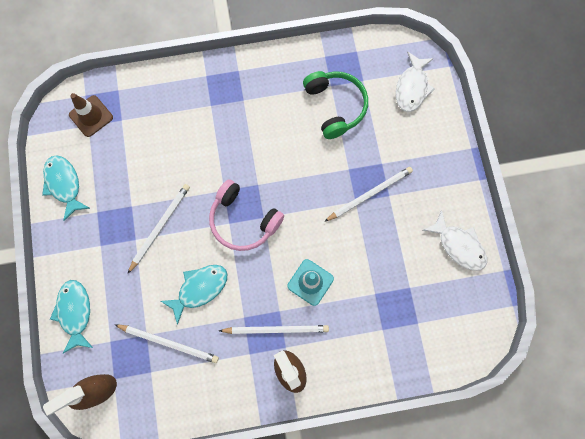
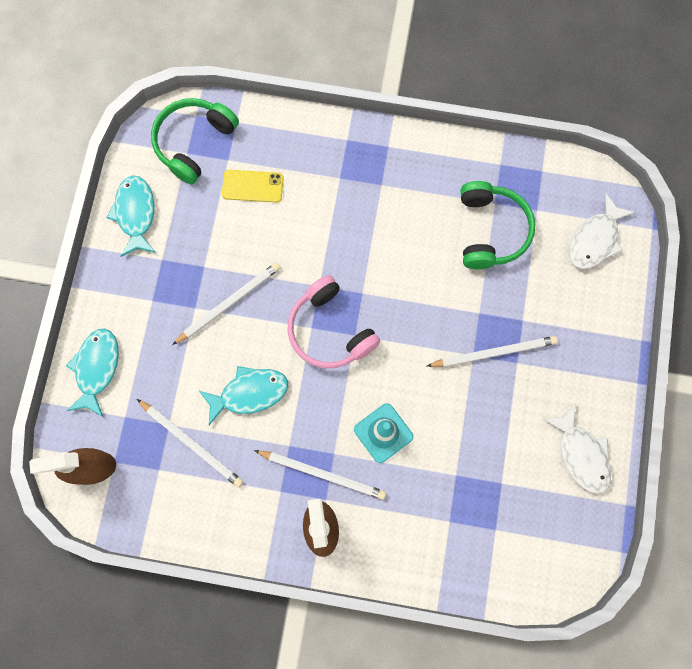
camera: 20 degrees right, 0 degrees up
brown traffic cone [69,93,113,137] -> green headphones [151,98,239,184]
none -> yellow phone [222,170,284,203]

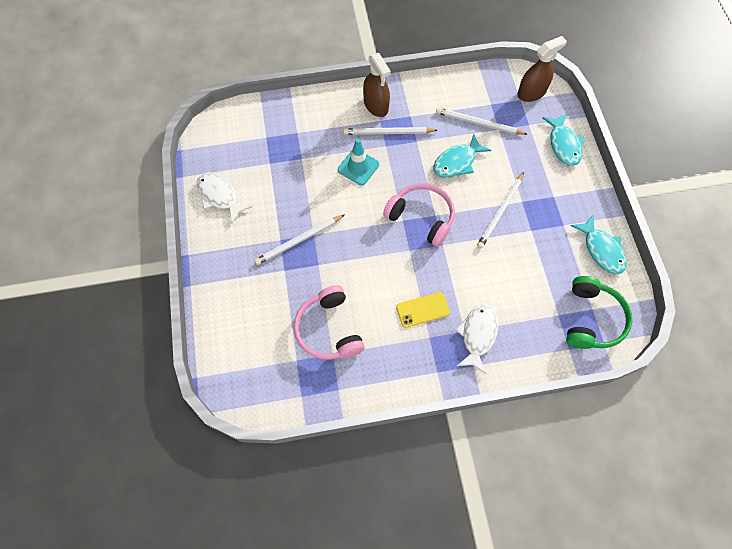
camera: 160 degrees right, 10 degrees down
yellow phone [222,170,284,203] -> yellow phone moved to [396,292,450,328]
green headphones [461,181,535,269] -> pink headphones [294,285,365,360]
white fish [569,193,635,269] -> white fish moved to [455,304,498,374]

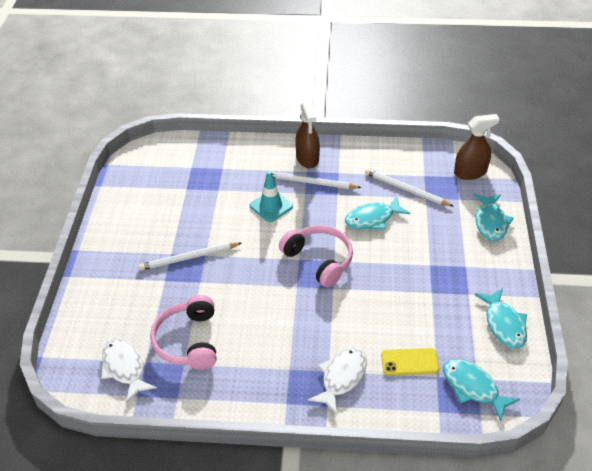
camera: 15 degrees right, 20 degrees down
white fish [196,173,252,223] -> white fish moved to [101,338,157,403]
yellow phone [396,292,450,328] -> yellow phone moved to [381,348,439,375]
white pencil [477,172,524,249] -> none
green headphones [566,276,633,349] -> turquoise fish [443,359,520,422]

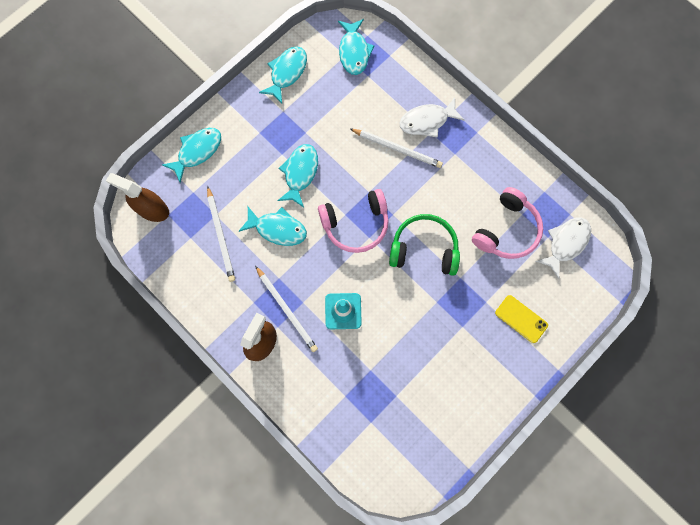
camera: 140 degrees left, 30 degrees up
white fish [101,338,157,403] -> white fish turned 150 degrees counterclockwise [535,217,591,279]
white pencil [139,242,241,271] -> white pencil moved to [350,129,443,168]
pink headphones [279,225,353,287] -> pink headphones turned 105 degrees counterclockwise [318,189,389,253]
yellow phone [381,348,439,375] -> yellow phone moved to [495,295,548,343]
none -> turquoise fish [277,144,318,208]
none -> green headphones [389,214,460,276]

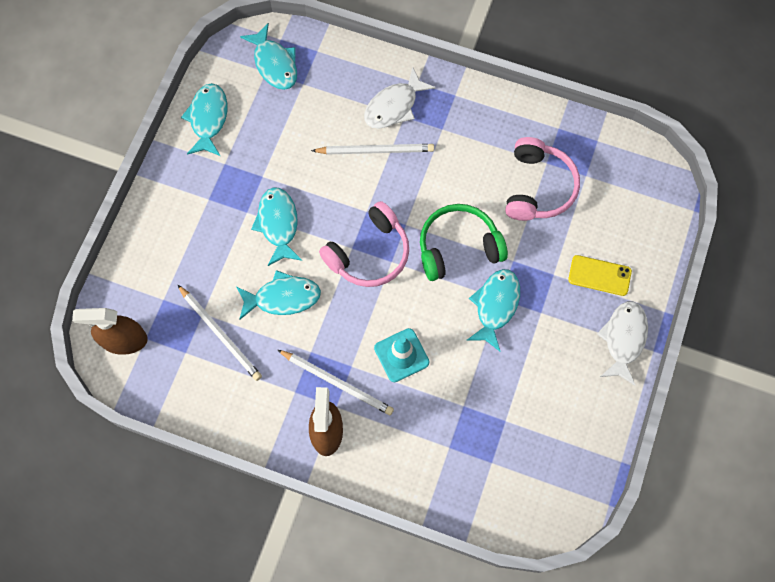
camera: 25 degrees left, 5 degrees down
turquoise fish [162,128,221,183] -> turquoise fish moved to [466,269,520,352]
white fish [535,217,591,279] -> white fish moved to [597,301,648,386]

